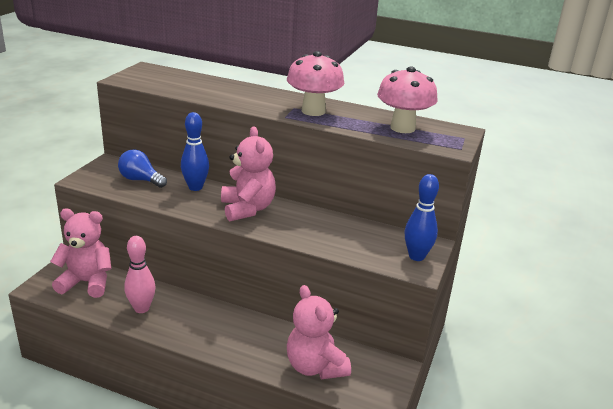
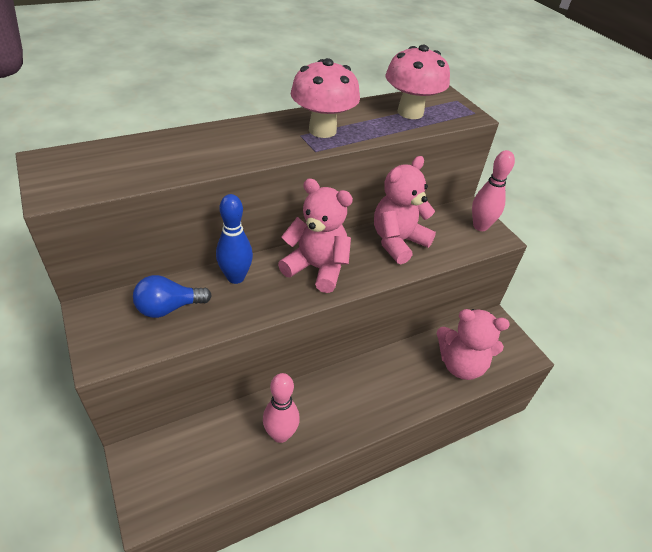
camera: 50 degrees left, 15 degrees up
pink teddy bear [50,209,111,298] -> pink teddy bear moved to [374,156,436,264]
blue bowling pin [405,174,439,261] -> pink bowling pin [472,150,515,231]

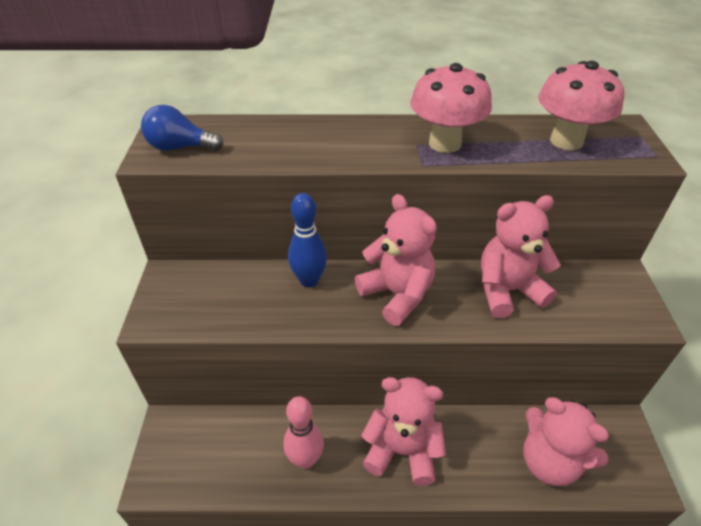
camera: 30 degrees right, 0 degrees up
blue light bulb [133,275,212,318] -> blue light bulb moved to [141,105,223,151]
pink bowling pin [472,150,515,231] -> none
none -> pink teddy bear [361,377,446,486]

